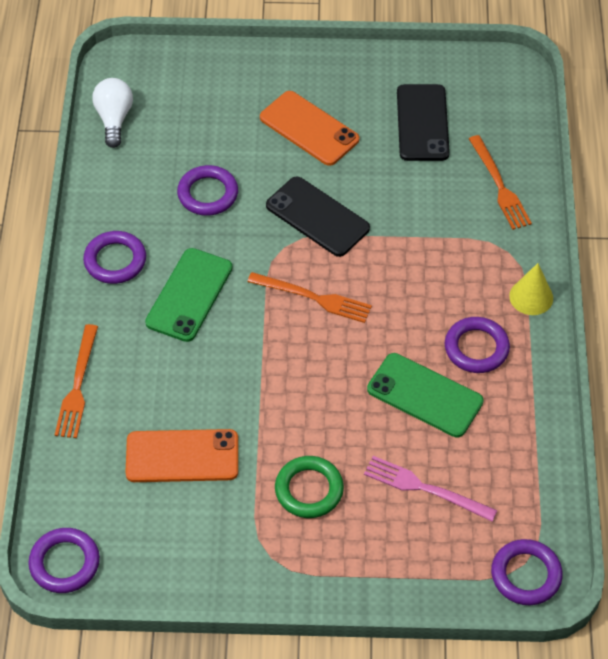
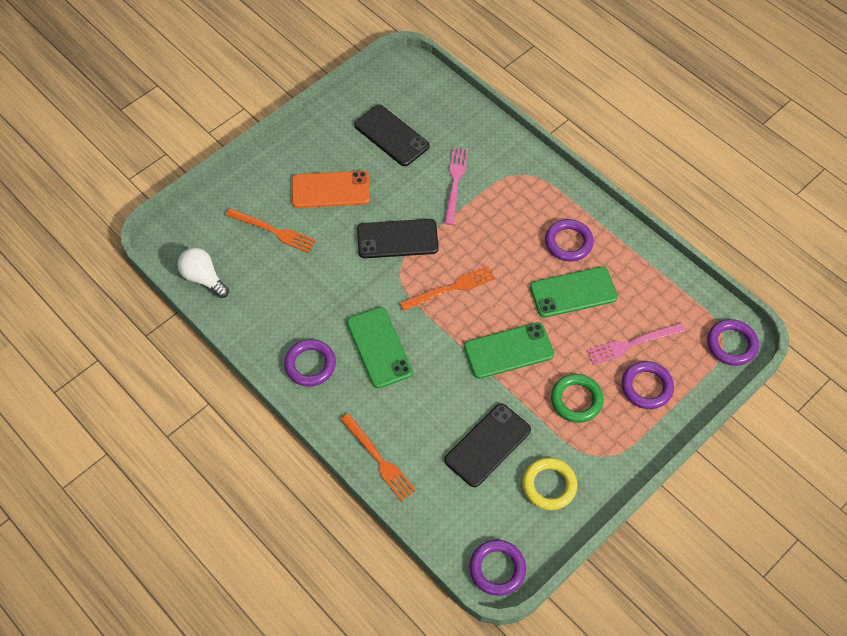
camera: 45 degrees left, 5 degrees up
orange phone [125,429,238,482] -> black phone [444,403,531,487]
purple ring [177,165,238,216] -> purple ring moved to [621,361,674,409]
orange fork [469,135,532,230] -> orange fork moved to [226,208,316,253]
yellow cone [509,263,553,315] -> none
none -> pink fork [444,148,468,225]
none -> green phone [464,322,554,379]
none -> yellow ring [523,458,577,510]

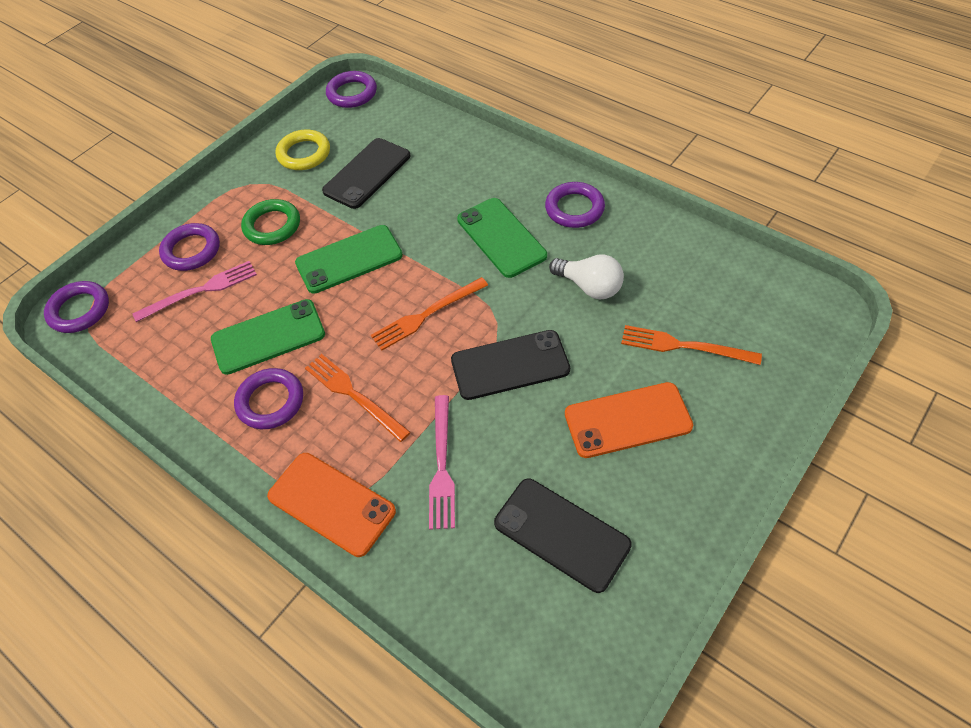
camera: 175 degrees right, 5 degrees down
white light bulb [178,248,229,298] -> white light bulb moved to [549,254,624,299]
orange fork [340,413,416,502] -> orange fork moved to [305,354,411,442]
none -> orange phone [267,453,396,557]

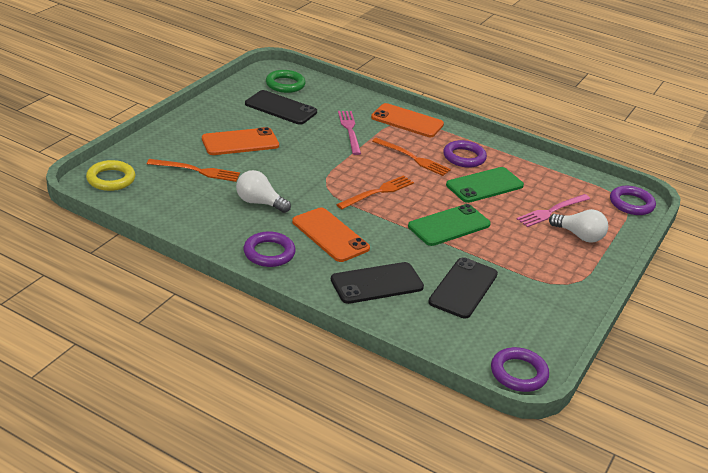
camera: 165 degrees right, 20 degrees down
purple ring [159,223,220,271] -> white light bulb [549,209,608,243]
green ring [241,199,300,245] -> green ring moved to [266,70,306,93]
yellow ring [276,129,330,170] -> yellow ring moved to [86,160,135,191]
black phone [451,330,570,400] -> black phone moved to [331,262,424,304]
green phone [457,198,547,278] -> orange phone [292,207,370,262]

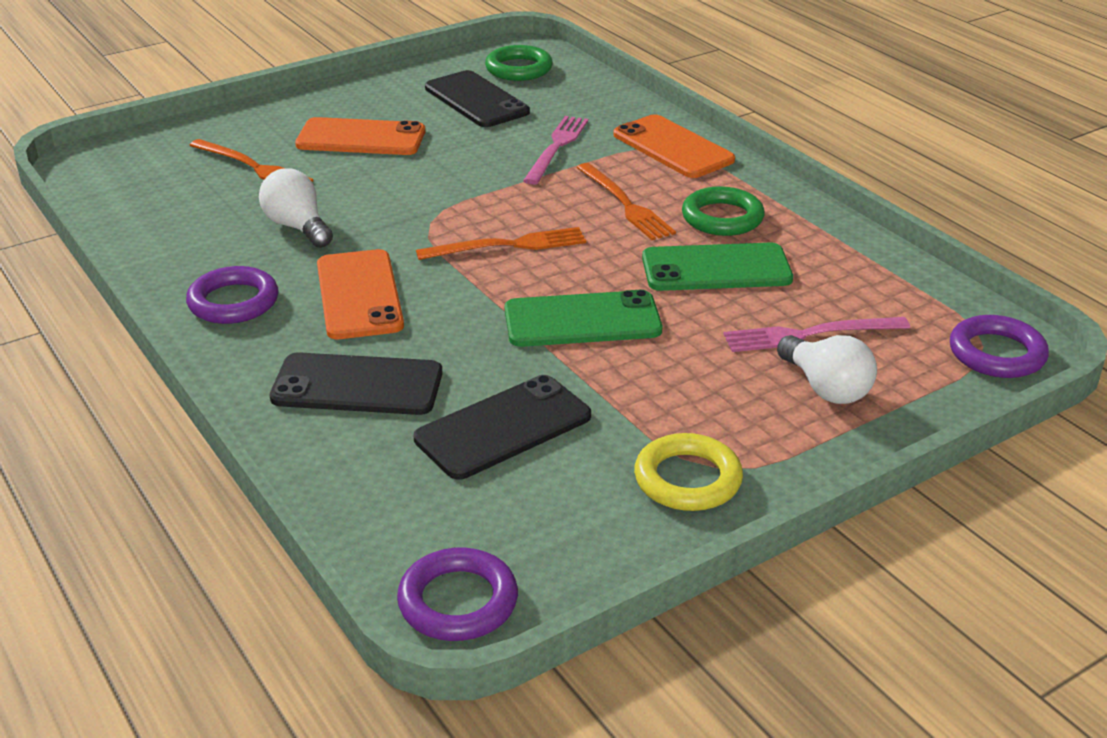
camera: 30 degrees right, 0 degrees up
yellow ring [86,160,135,191] -> yellow ring moved to [634,433,743,511]
purple ring [443,140,487,168] -> green ring [682,186,765,236]

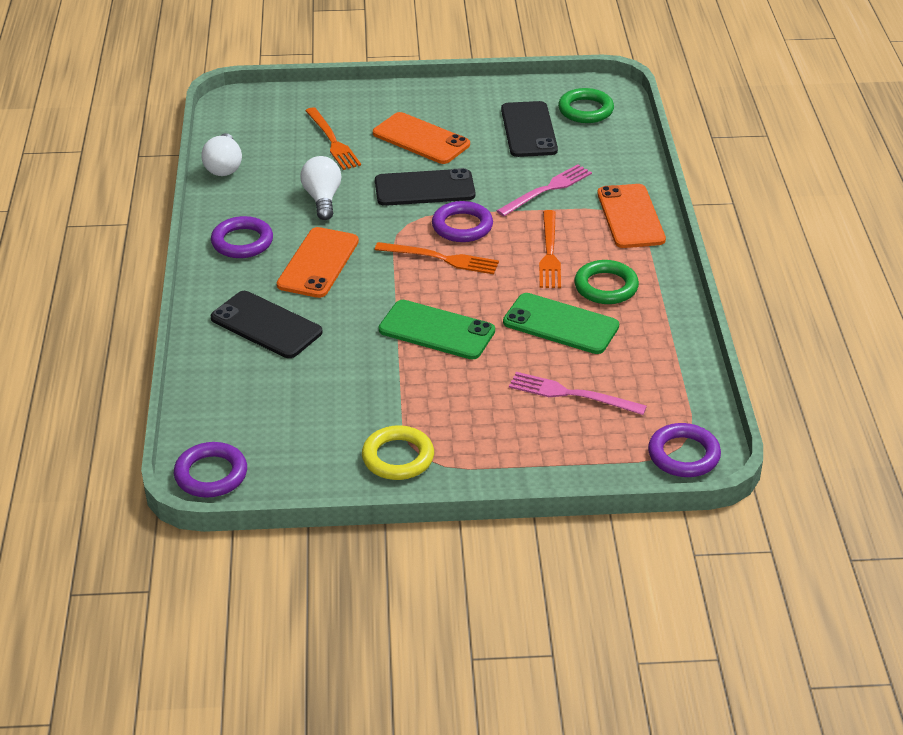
camera: 30 degrees right, 5 degrees up
black phone [414,375,591,480] -> black phone moved to [375,168,475,206]
white light bulb [777,335,877,404] -> white light bulb moved to [201,133,242,176]
none -> purple ring [432,201,493,242]

